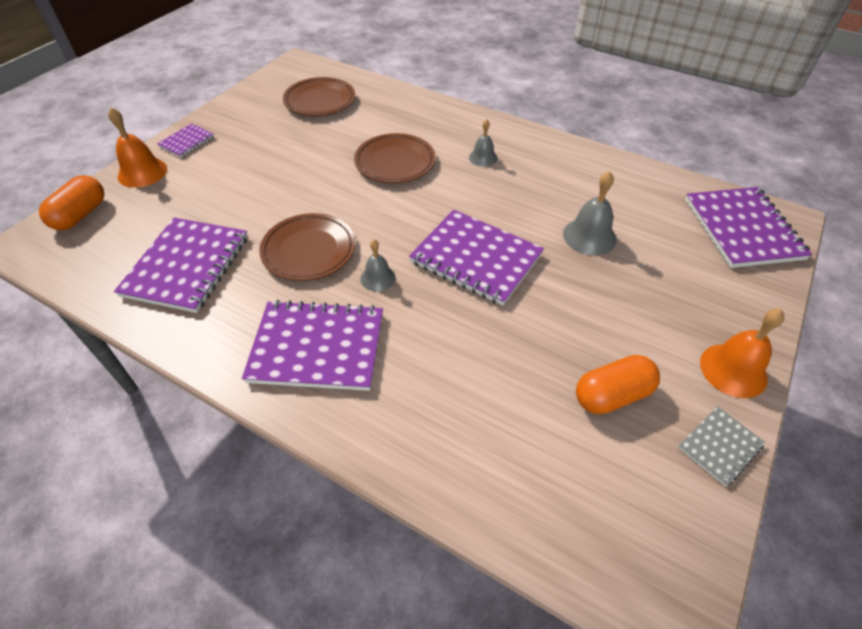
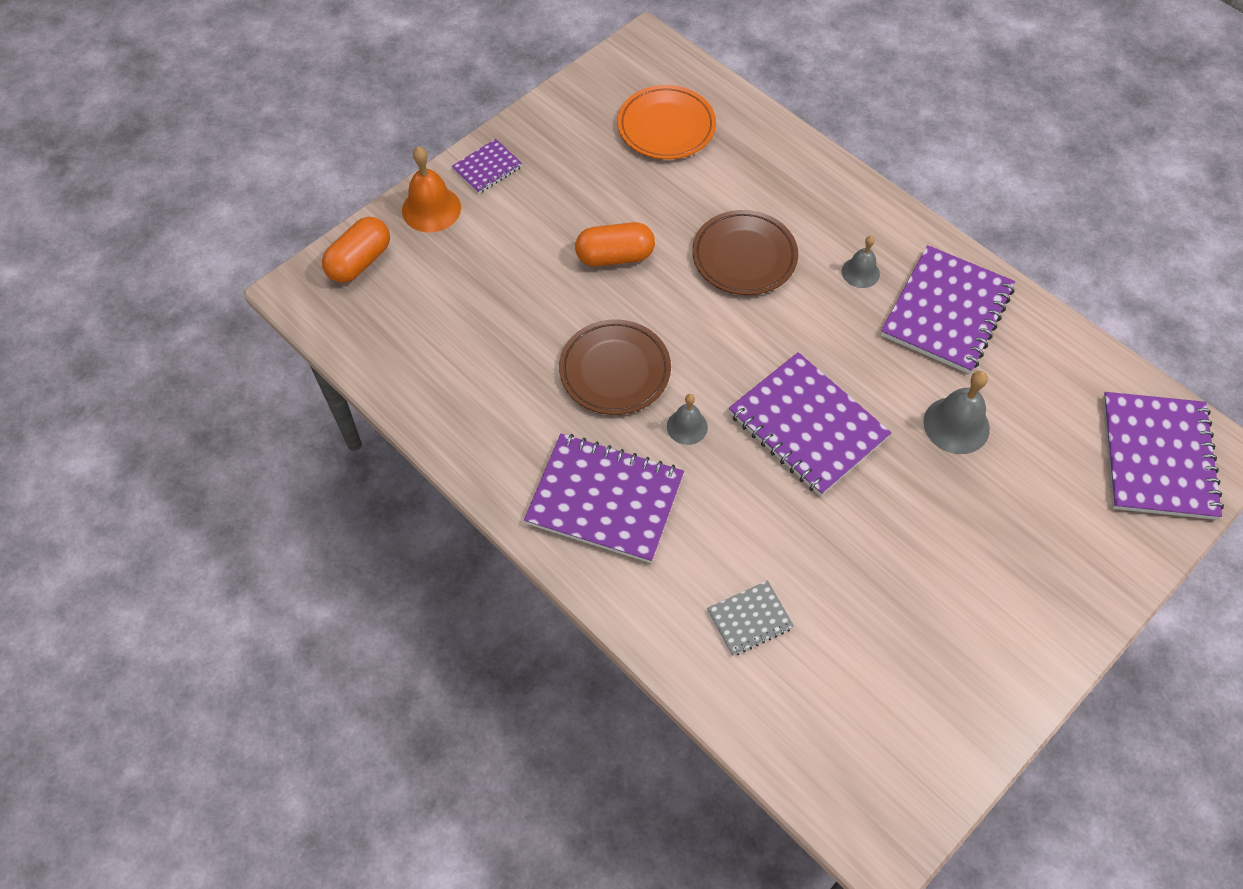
camera: 15 degrees right, 10 degrees up
purple notebook [114,217,248,313] -> purple notebook moved to [881,245,1015,374]
brown plate [283,77,355,116] -> orange plate [617,85,716,159]
orange capsule [576,355,660,414] -> orange capsule moved to [575,222,655,267]
grey notebook [678,406,765,487] -> grey notebook moved to [707,580,794,656]
orange bell [700,309,784,398] -> none

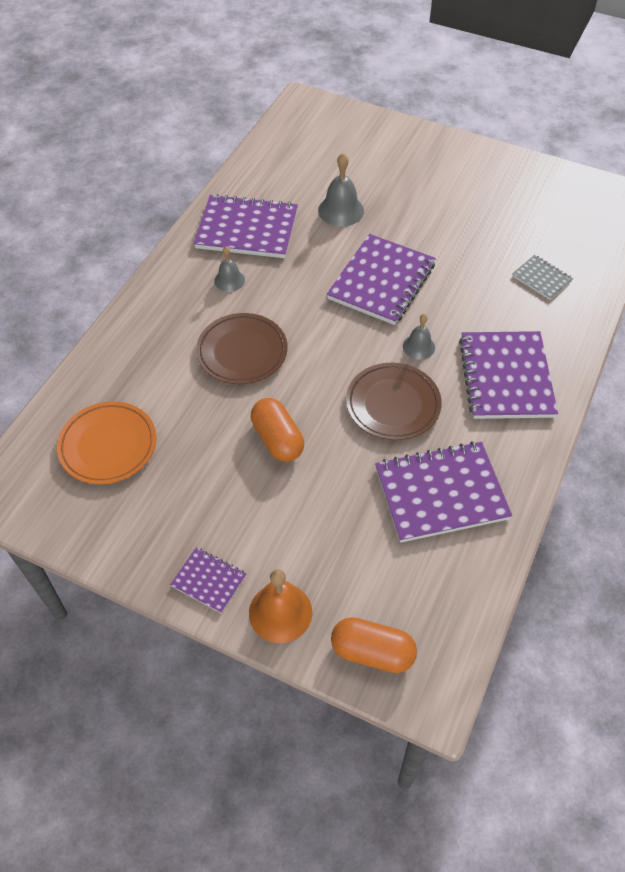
camera: 110 degrees left, 5 degrees down
purple notebook [1103,392,1224,520] -> purple notebook moved to [375,441,512,543]

